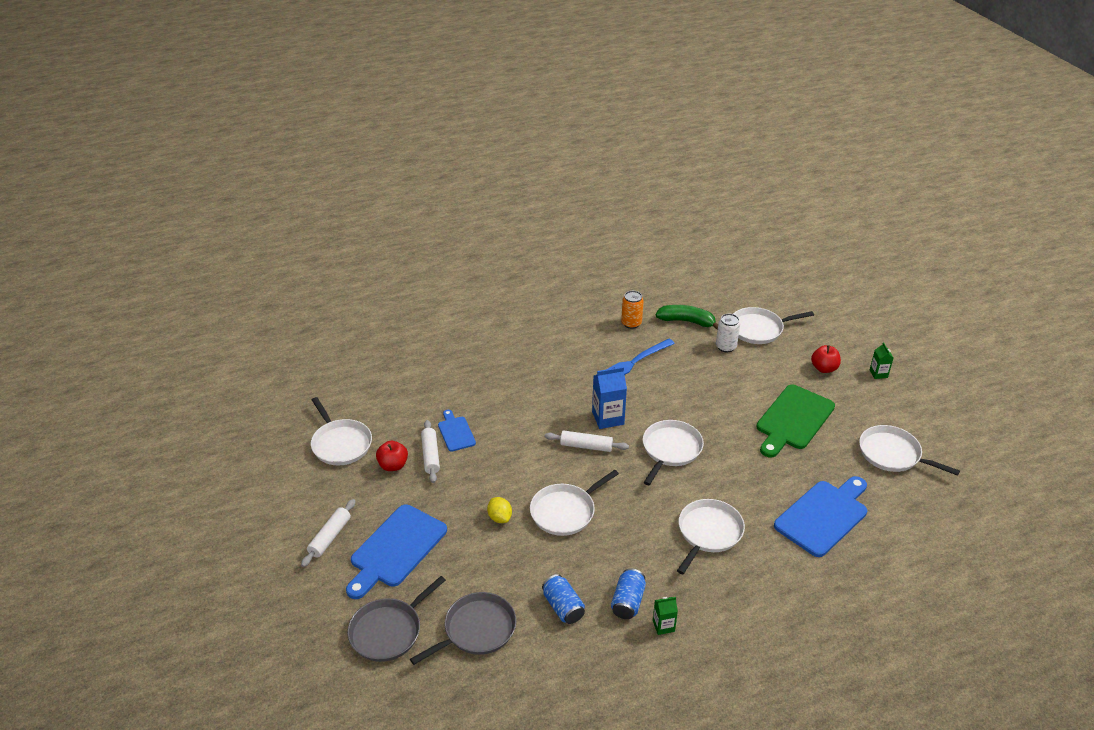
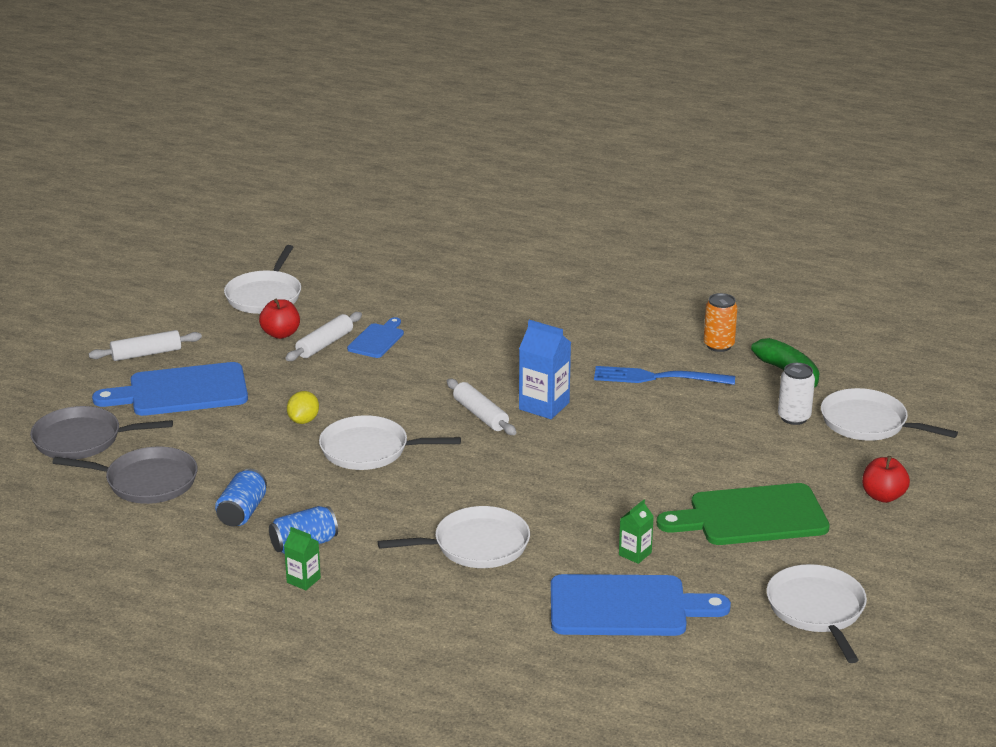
camera: 45 degrees right, 10 degrees down
white pan [643,420,704,485] -> none
green carton [870,342,893,379] -> green carton moved to [619,500,654,564]

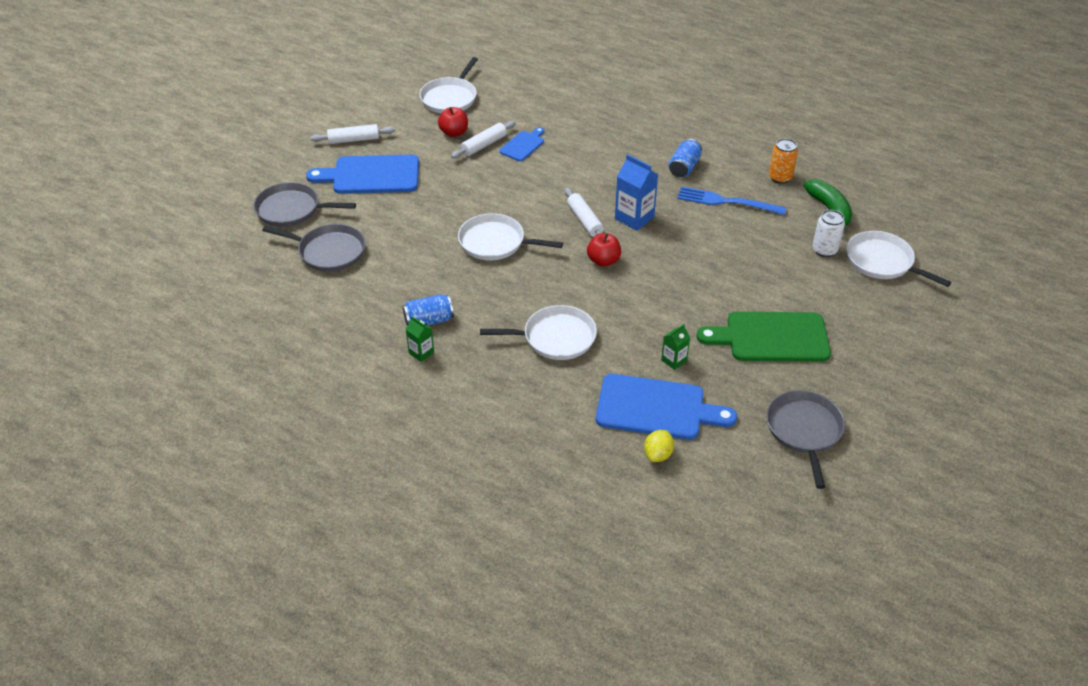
camera: 10 degrees right, 15 degrees up
blue can [215,469,267,526] -> blue can moved to [668,139,702,177]
yellow lemon [287,391,319,424] -> yellow lemon moved to [644,430,674,462]
white pan [767,564,867,663] -> grey pan [766,390,845,489]
red apple [862,456,910,503] -> red apple moved to [587,233,621,267]

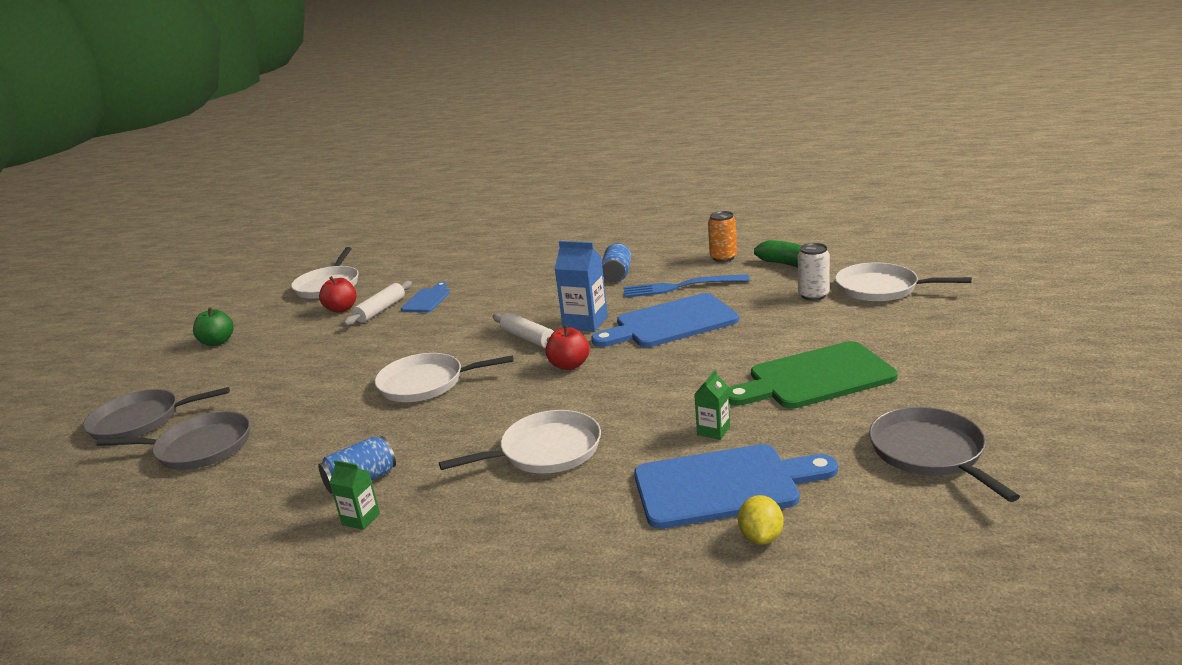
camera: 15 degrees left, 20 degrees down
blue cutting board [306,155,419,194] -> blue cutting board moved to [591,293,739,347]
white rolling pin [311,124,395,144] -> green apple [193,307,234,346]

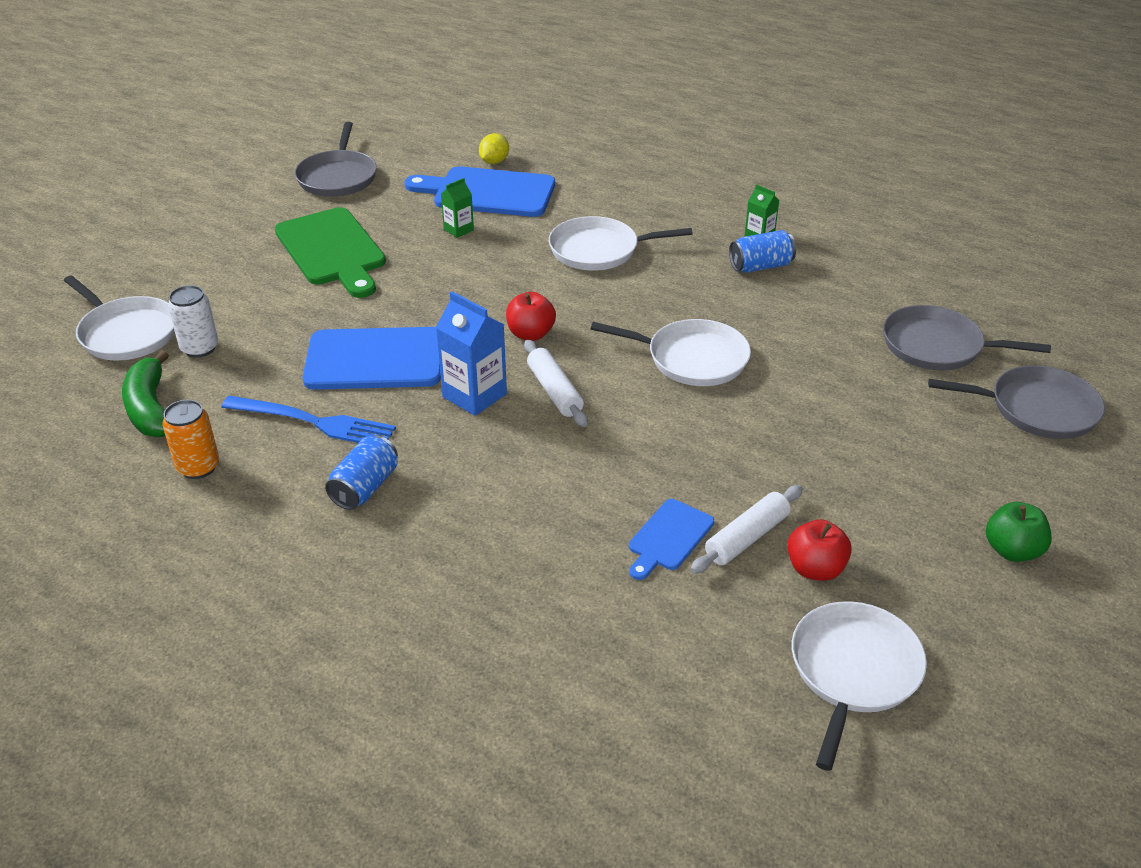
camera: 165 degrees left, 15 degrees up
green cutting board [728,341,898,409] -> green cutting board turned 60 degrees clockwise [275,207,386,298]

